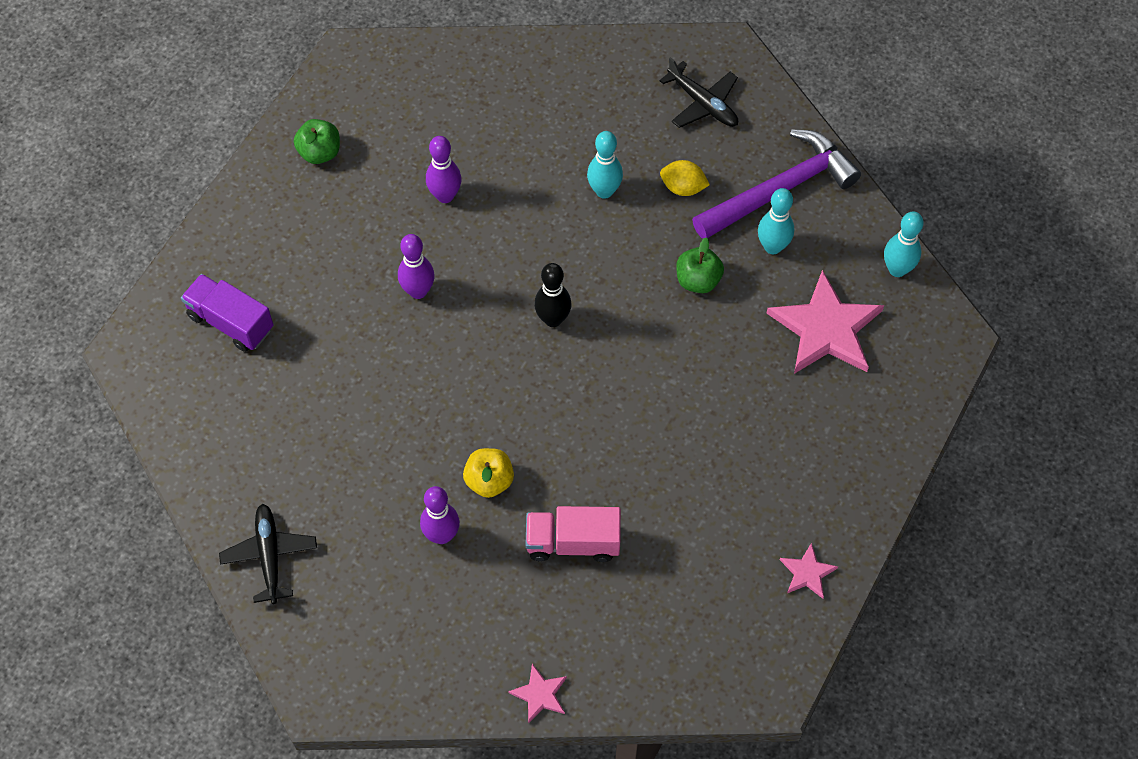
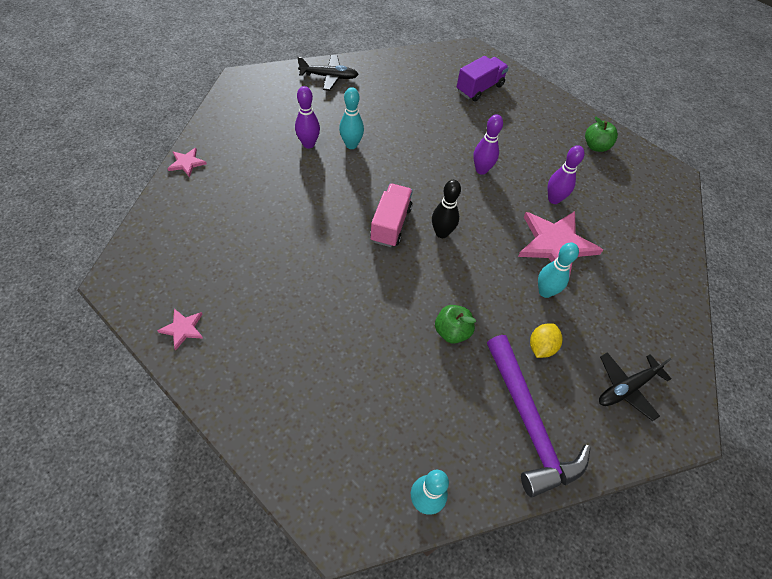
camera: 100 degrees right, 5 degrees down
yellow apple [463,448,514,498] -> none
pink truck [526,506,621,562] -> pink truck moved to [370,184,413,247]
turquoise bowling pin [758,188,794,254] -> turquoise bowling pin moved to [339,87,364,149]
pink star [767,270,884,374] -> pink star moved to [518,211,603,277]

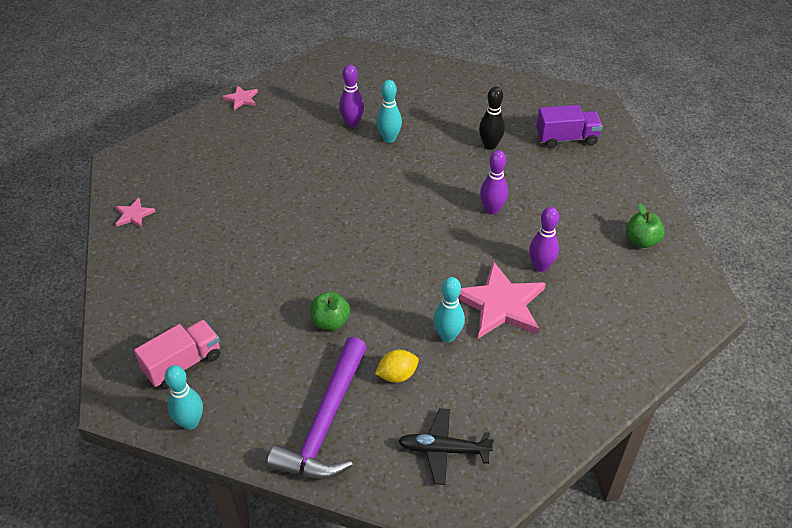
camera: 40 degrees right, 10 degrees down
black plane [297,55,359,91] -> none
pink truck [370,184,413,247] -> pink truck moved to [134,320,220,389]
black bowling pin [432,180,461,238] -> black bowling pin moved to [479,86,505,150]

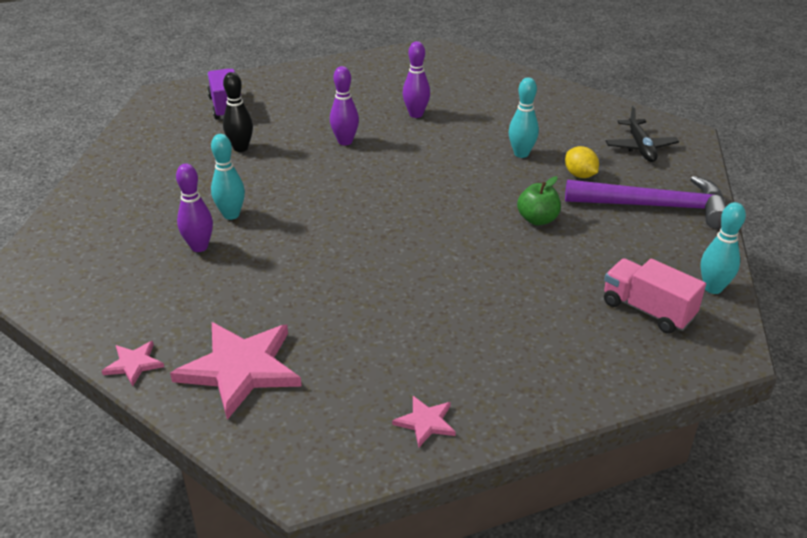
camera: 100 degrees left, 10 degrees down
pink star [458,261,546,339] -> pink star moved to [170,322,302,420]
green apple [626,203,665,248] -> none

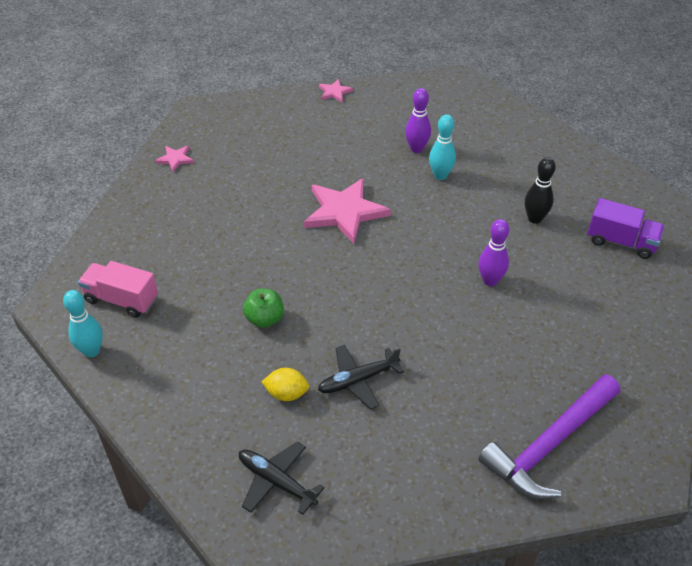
camera: 130 degrees right, 10 degrees up
pink star [170,322,302,420] -> pink star moved to [304,178,391,244]
purple bowling pin [403,41,430,118] -> none
turquoise bowling pin [509,77,539,158] -> black plane [318,345,404,409]
purple hammer [565,176,726,229] -> purple hammer moved to [478,374,620,499]
pink truck [604,259,706,334] -> pink truck turned 150 degrees counterclockwise [78,261,158,318]

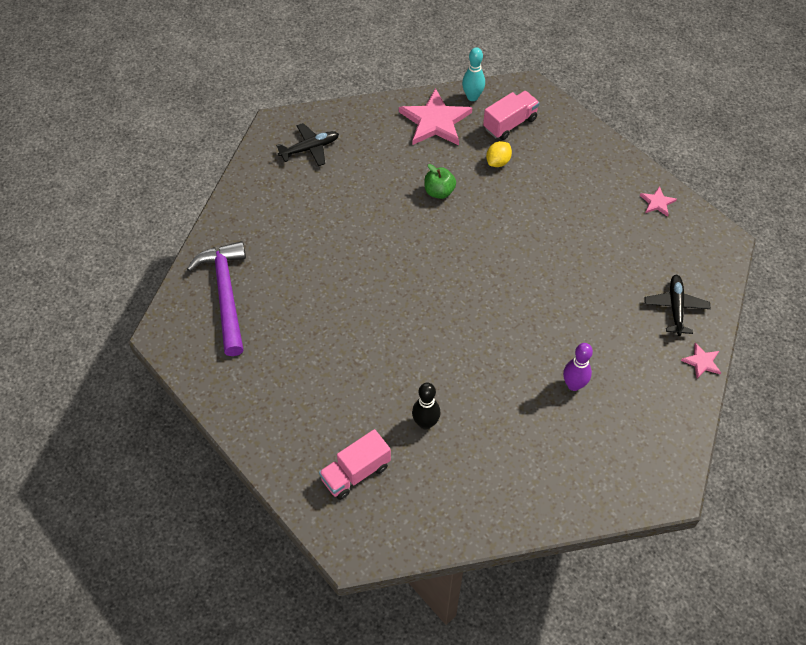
camera: 120 degrees right, 10 degrees up
yellow lemon [262,368,309,401] -> yellow lemon moved to [486,141,512,167]
pink star [304,178,391,244] -> pink star moved to [399,88,472,145]
black plane [318,345,404,409] -> black plane moved to [644,275,711,336]
turquoise bowling pin [429,114,456,180] -> none
purple bowling pin [478,219,509,286] -> none
purple truck [587,198,664,259] -> pink truck [319,429,391,500]

